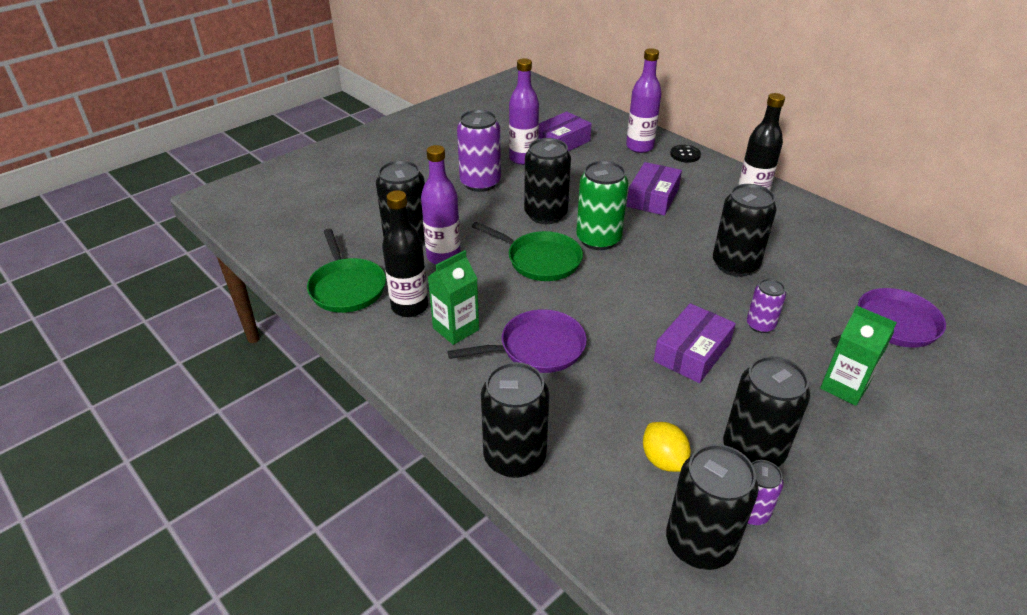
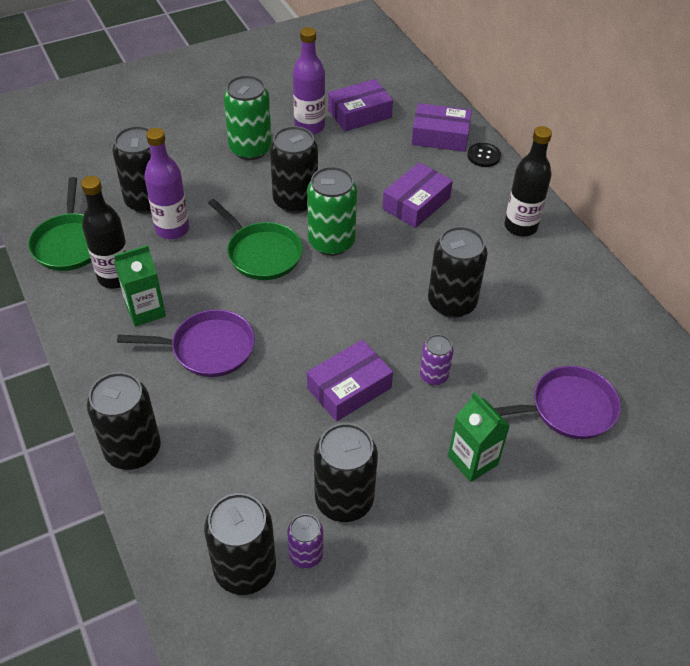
camera: 15 degrees right, 10 degrees up
purple can [457,110,501,192] -> green can [224,75,272,160]
purple bottle [626,48,662,153] -> purple box [411,103,472,152]
yellow lemon [643,422,691,472] -> none

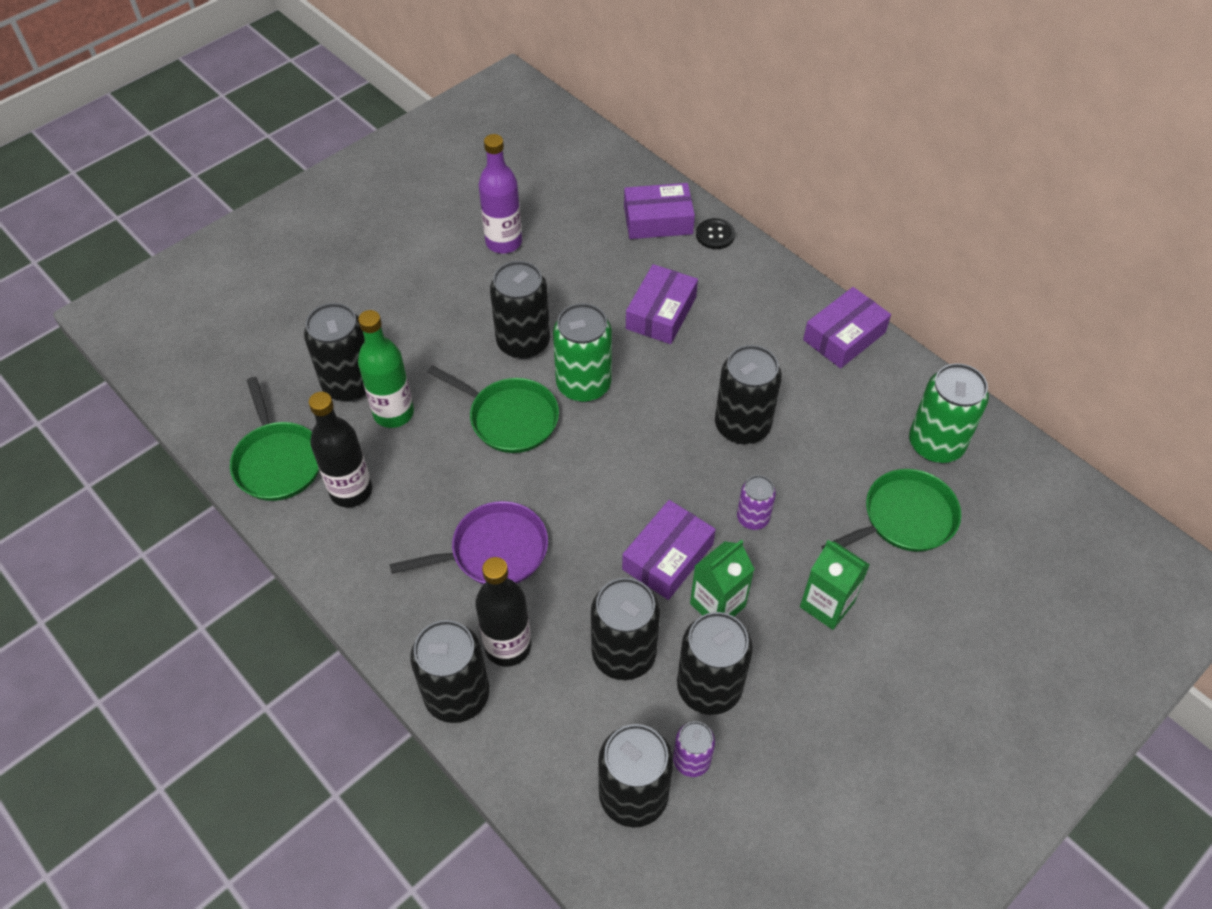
camera: 15 degrees left, 5 degrees up
green carton [114,245,166,327] -> green carton moved to [690,539,754,616]
purple bottle [144,128,189,239] -> green bottle [358,310,414,428]
green can [224,75,272,160] -> green can moved to [909,363,989,463]
purple box [328,79,393,131] -> purple box moved to [803,287,891,368]
purple pan [494,366,621,439] -> green pan [822,469,961,552]
black bottle [504,126,552,237] -> black bottle moved to [475,557,531,667]
none -> black can [591,578,660,680]

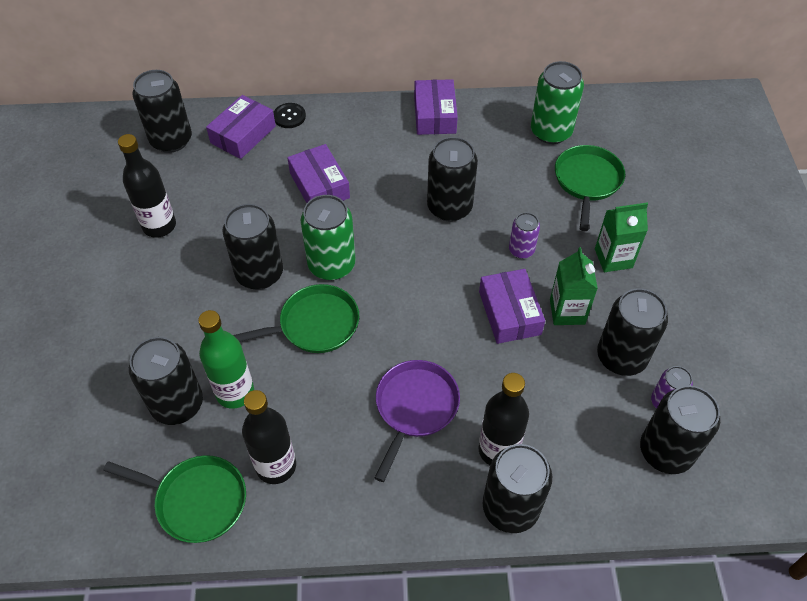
camera: 50 degrees left, 0 degrees up
purple bottle [479,134,522,254] -> black bottle [118,134,176,238]
black can [591,578,660,680] -> black can moved to [132,70,192,153]

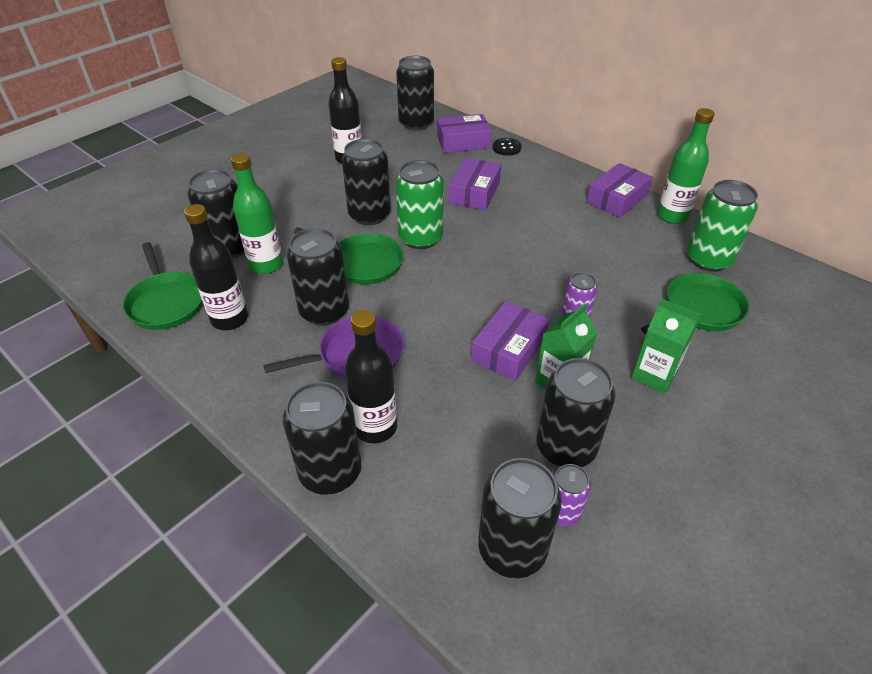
camera: 45 degrees right, 10 degrees down
black can [427,137,478,222] -> black can moved to [287,228,349,326]
none -> green bottle [657,108,714,224]

